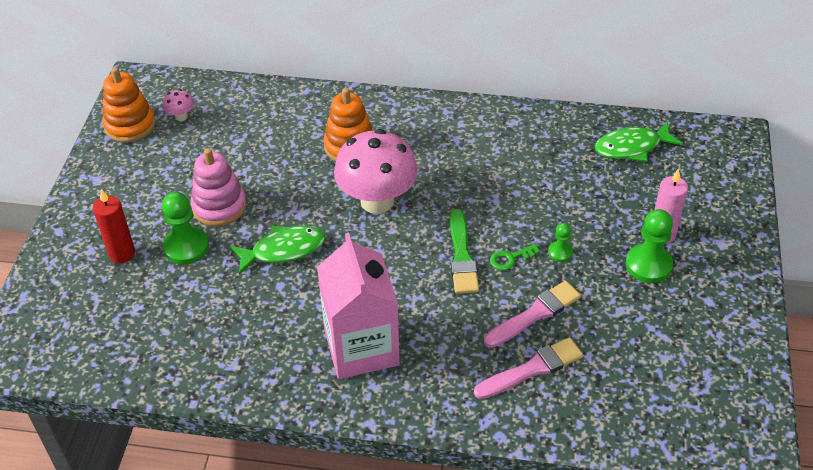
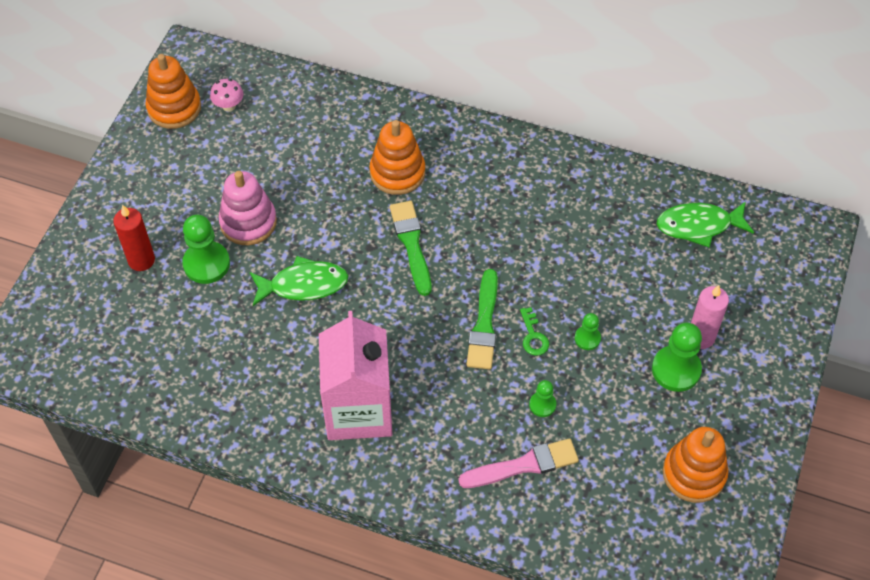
camera: 10 degrees right, 10 degrees up
pink mushroom [334,129,418,214] -> green brush [390,201,431,296]
pink brush [484,281,581,348] -> green pawn [529,380,556,417]
green key [490,244,540,270] -> green key turned 90 degrees counterclockwise [520,307,549,356]
none -> orange stacking toy [663,427,728,503]

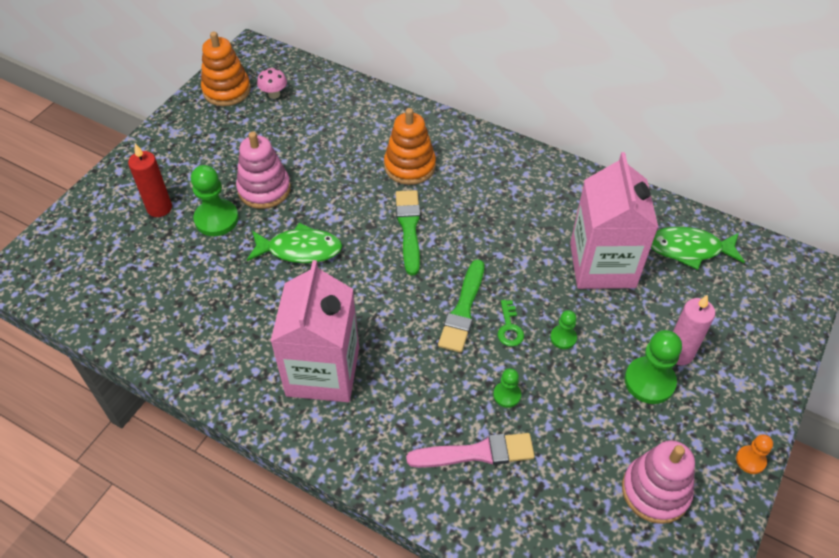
camera: 10 degrees right, 5 degrees down
orange stacking toy [663,427,728,503] -> pink stacking toy [622,440,695,524]
none -> pink carton [570,152,659,289]
none -> orange pawn [736,434,773,474]

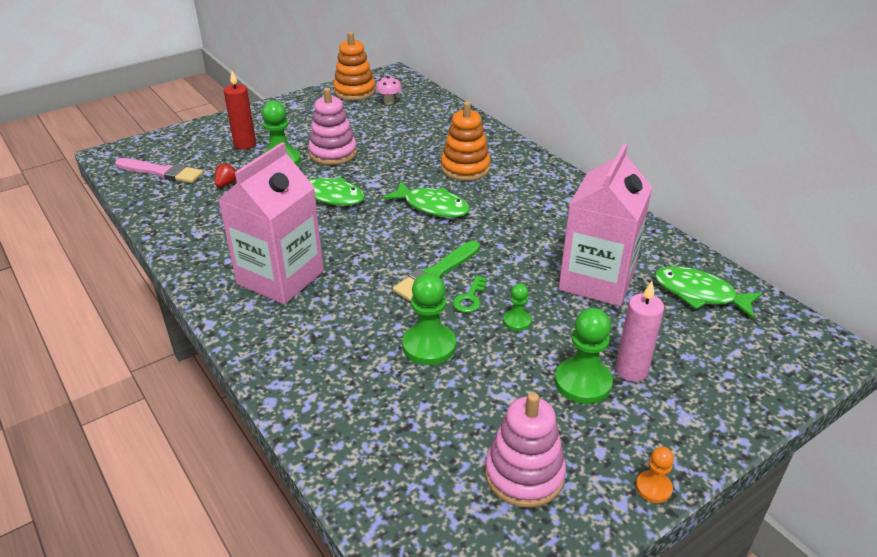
camera: 25 degrees right, 15 degrees down
green brush [396,190,420,275] -> green fish [382,181,470,218]
pink brush [406,433,535,468] -> pink brush moved to [115,158,203,183]
green pawn [493,368,521,408] -> green pawn [402,273,456,365], size x1.84
none -> red strawberry [215,163,236,187]

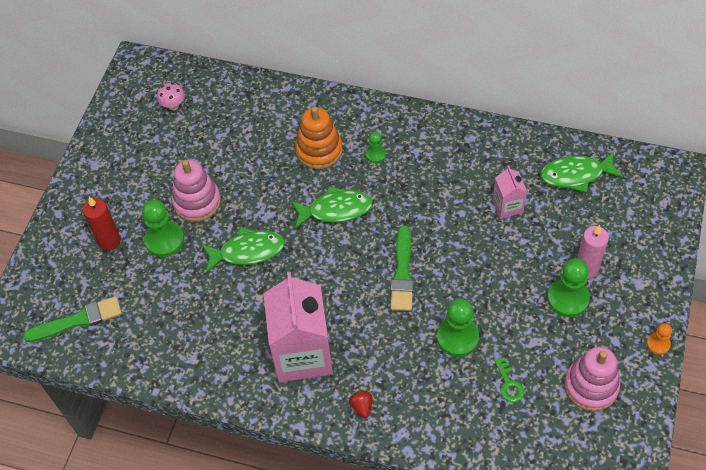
camera: 35 degrees left, 20 degrees up
pink brush [115,158,203,183] -> green brush [23,296,122,342]
red strawberry [215,163,236,187] -> red strawberry moved to [349,390,373,418]
orange stacking toy [333,32,376,100] -> none
green key [453,276,487,313] -> green key moved to [494,357,524,403]
green pawn [503,284,532,331] -> green pawn moved to [366,132,386,163]
pink carton [559,144,652,306] -> pink carton [493,166,527,219], size x0.48

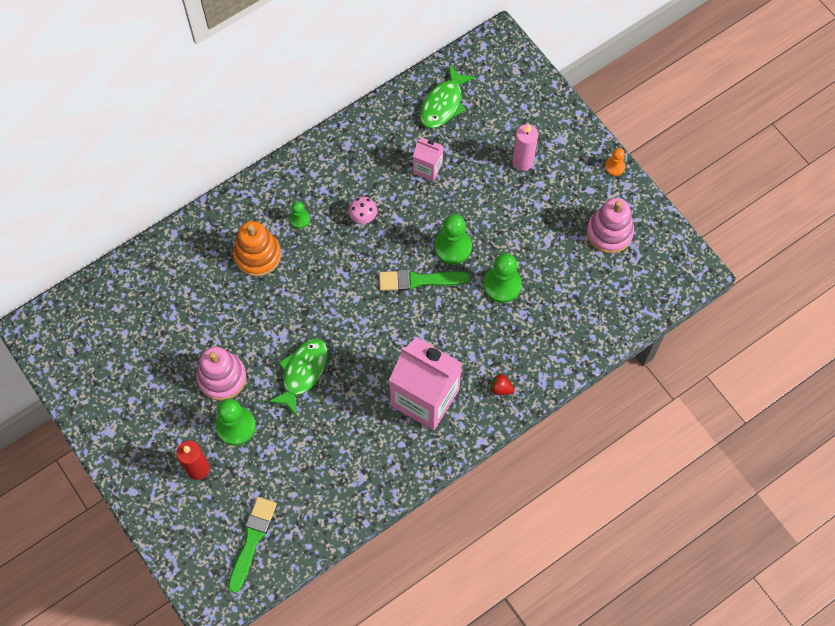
camera: 55 degrees left, 10 degrees up
pink mushroom [157,83,185,110] -> pink mushroom moved to [349,196,377,224]
green fish [291,186,373,229] -> none
green brush [391,225,414,311] -> green brush turned 135 degrees clockwise [379,269,470,291]
green key [494,357,524,403] -> none
green pawn [547,259,590,317] -> green pawn moved to [434,214,472,264]

